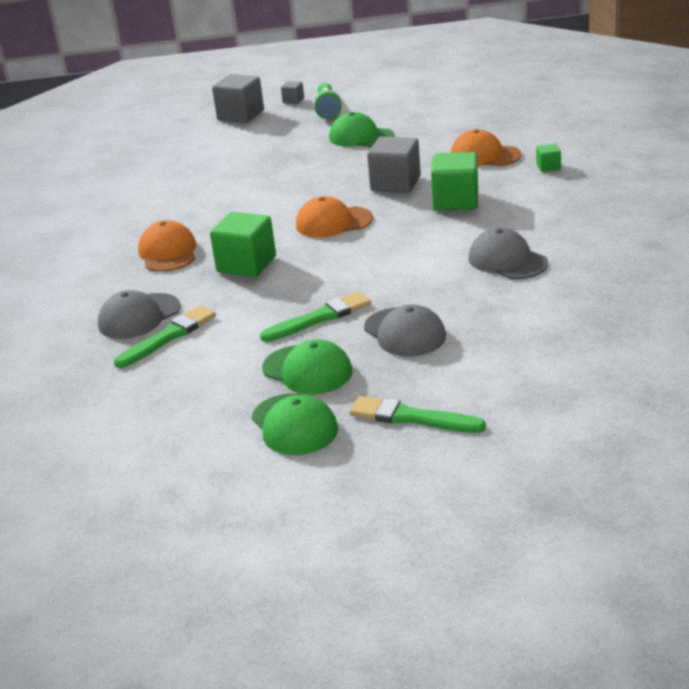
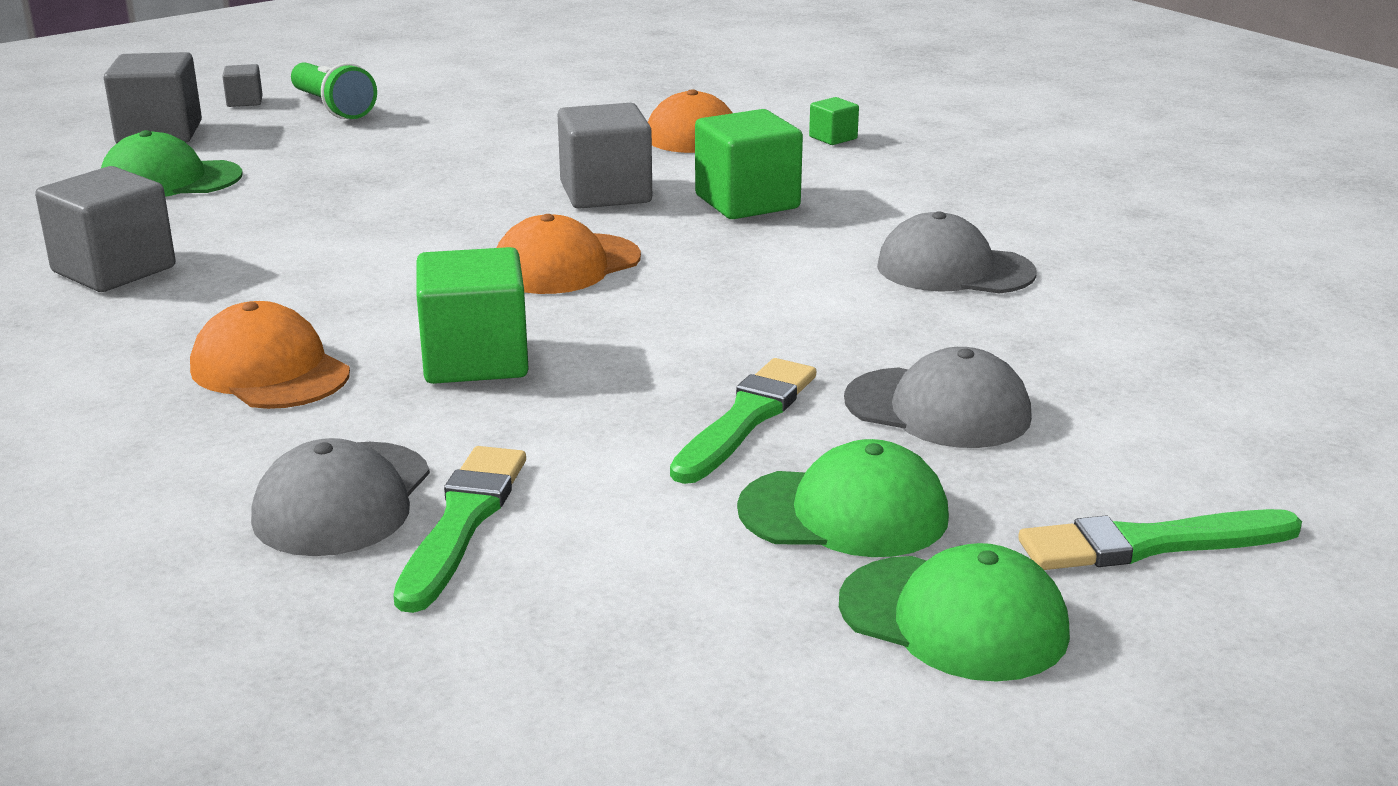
camera: 35 degrees left, 5 degrees down
green cap [329,112,394,147] -> green cap moved to [101,130,243,197]
none -> grey cube [35,166,176,292]

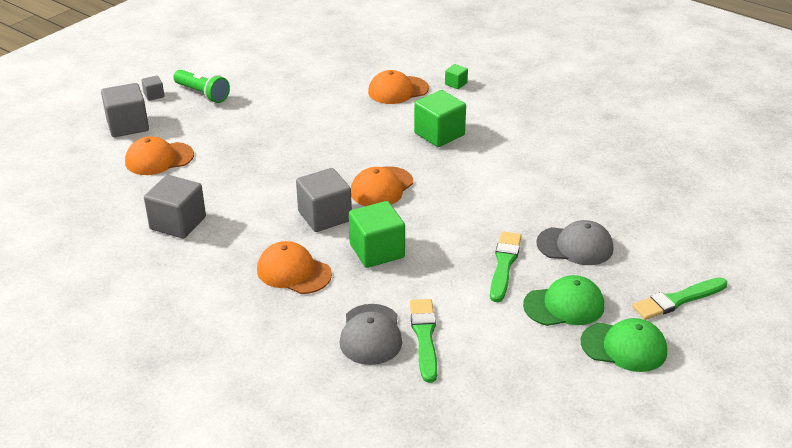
camera: 15 degrees left, 10 degrees up
green cap [101,130,243,197] -> orange cap [125,136,194,175]
grey cube [557,103,652,209] -> grey cube moved to [296,168,352,232]
grey cap [877,211,1037,294] -> none

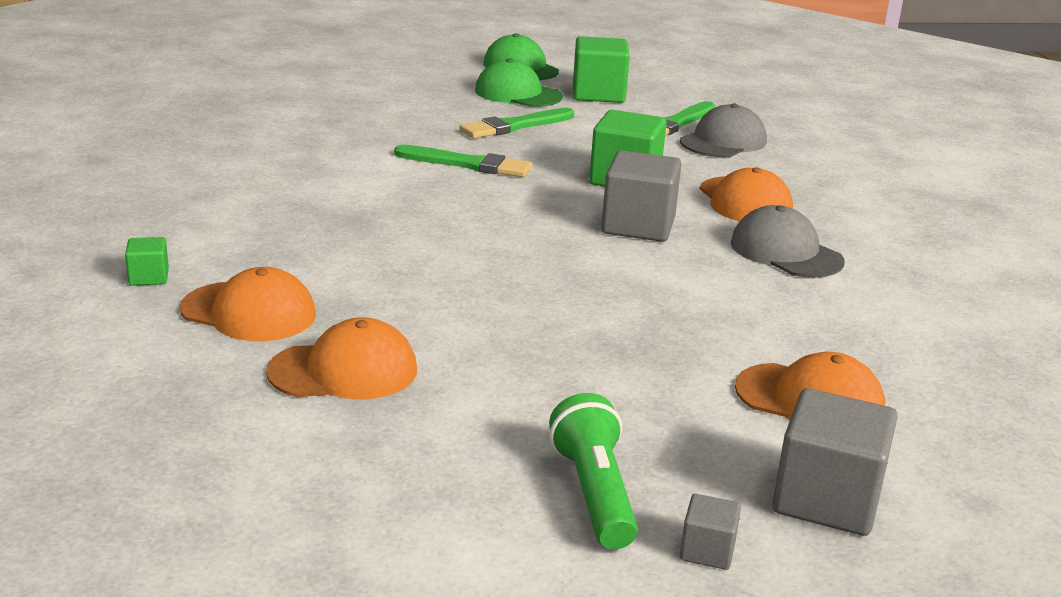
camera: 140 degrees left, 10 degrees down
grey cube [144,175,206,239] -> none
orange cap [351,166,413,206] -> orange cap moved to [266,317,417,399]
green cube [414,90,466,147] -> green cube moved to [573,36,630,103]
grey cap [536,220,613,265] -> grey cap moved to [731,205,844,278]
green brush [632,277,727,320] -> green brush moved to [394,145,532,177]

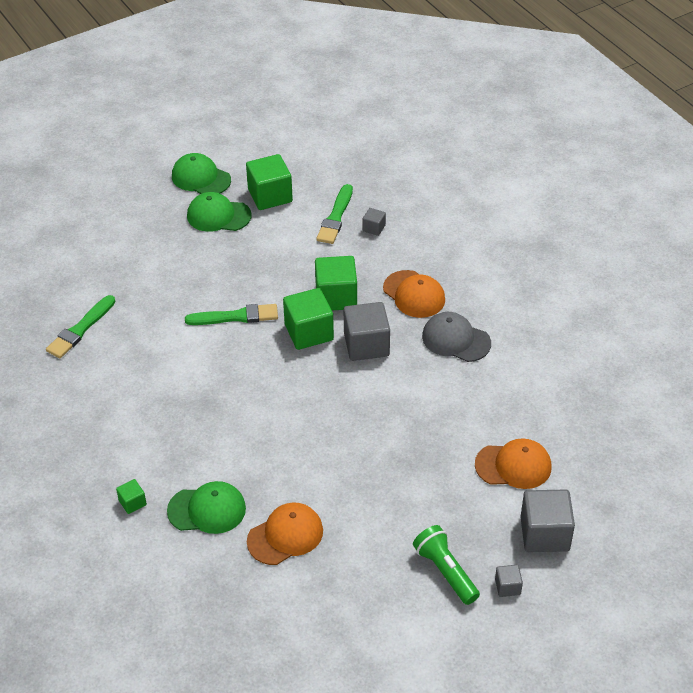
camera: 20 degrees left, 20 degrees up
orange cap [180,267,316,341] -> green cap [167,481,246,534]
green brush [459,108,574,139] -> green brush moved to [46,295,115,358]
grey cap [680,103,767,157] -> grey cube [363,208,386,236]
none -> green cube [283,288,334,350]

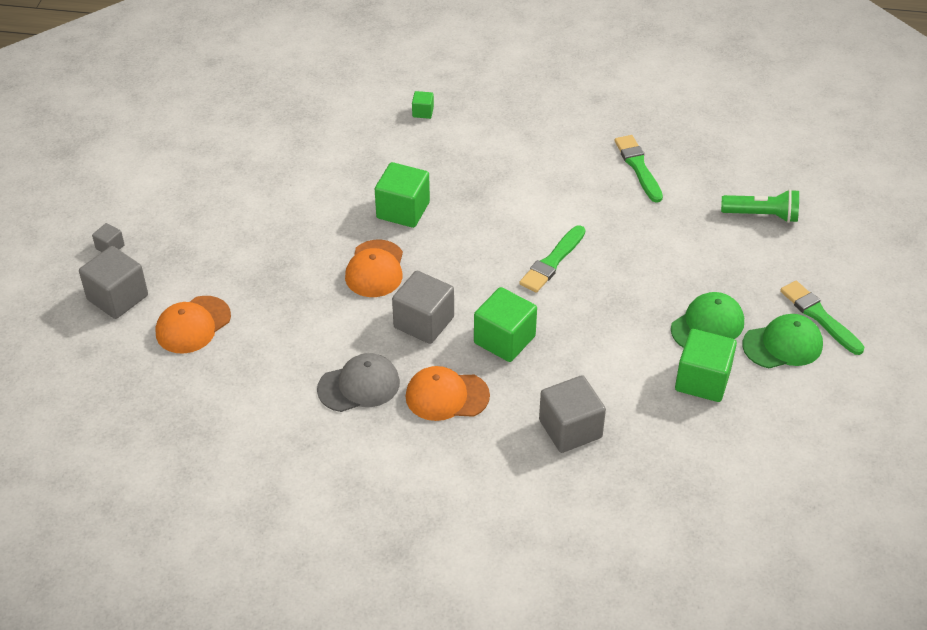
camera: 130 degrees right, 0 degrees up
green cap [167,481,246,534] -> none
orange cap [247,503,323,565] -> orange cap moved to [345,240,403,297]
green cube [283,288,334,350] -> green cube moved to [375,162,430,228]
green brush [316,184,353,244] -> green brush moved to [780,281,864,355]
grey cube [363,208,386,236] -> grey cube [539,375,606,453], size x2.06
green flashlight [413,525,480,605] -> green flashlight moved to [721,189,799,223]

